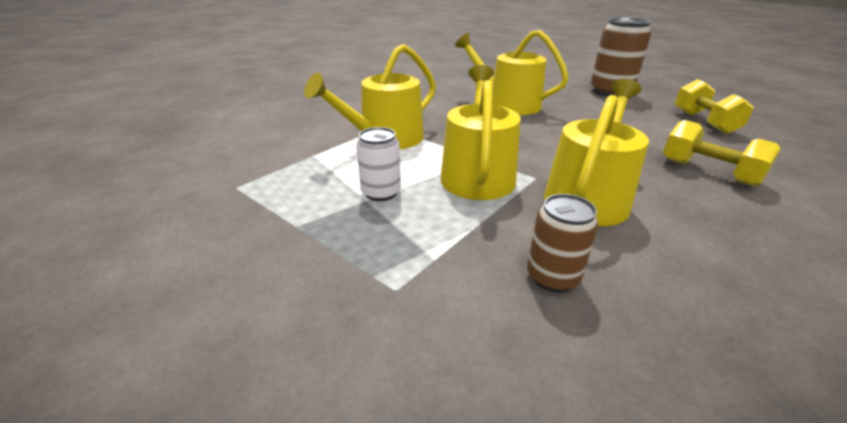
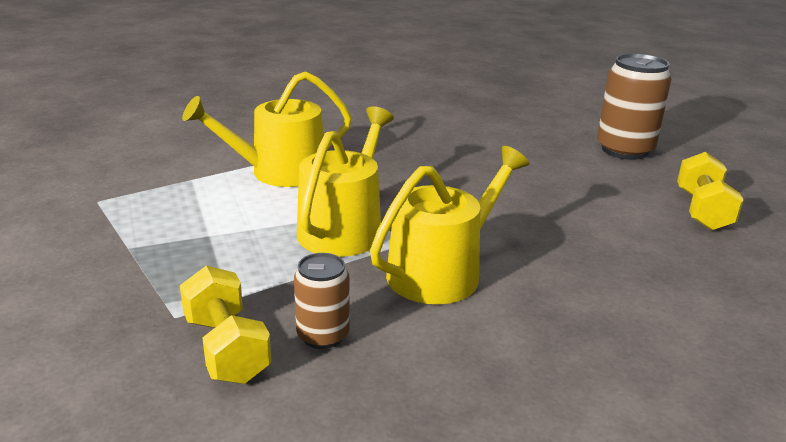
camera: 15 degrees right, 5 degrees down
white can [356,127,401,201] -> none
yellow watering can [455,30,569,115] -> none
yellow dumbbell [663,120,780,186] -> yellow dumbbell moved to [180,265,272,384]

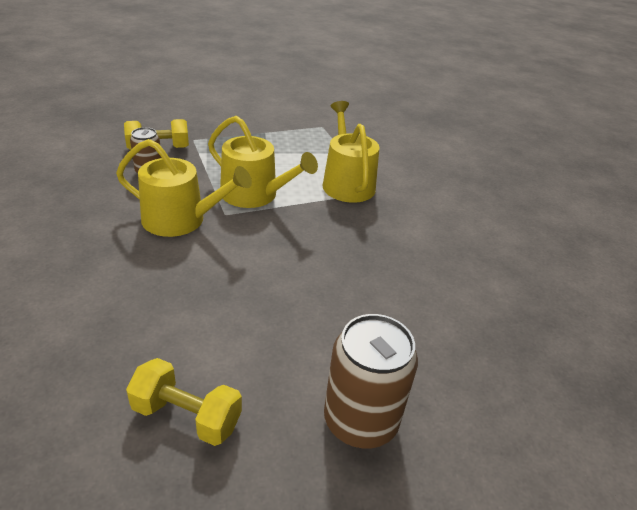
camera: 100 degrees right, 10 degrees up
yellow watering can [370,146,529,304] -> yellow watering can turned 45 degrees counterclockwise [116,139,252,237]

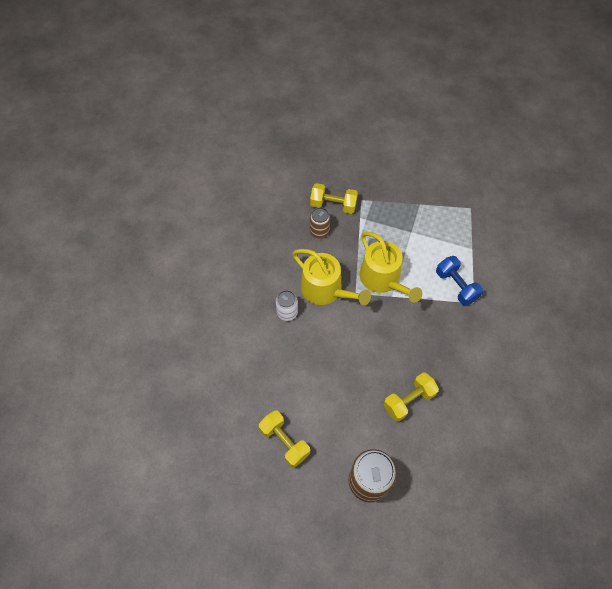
camera: 30 degrees right, 25 degrees up
yellow watering can [322,101,380,203] -> blue dumbbell [436,256,483,306]
none -> white can [276,290,298,321]
none -> yellow dumbbell [383,372,439,422]

